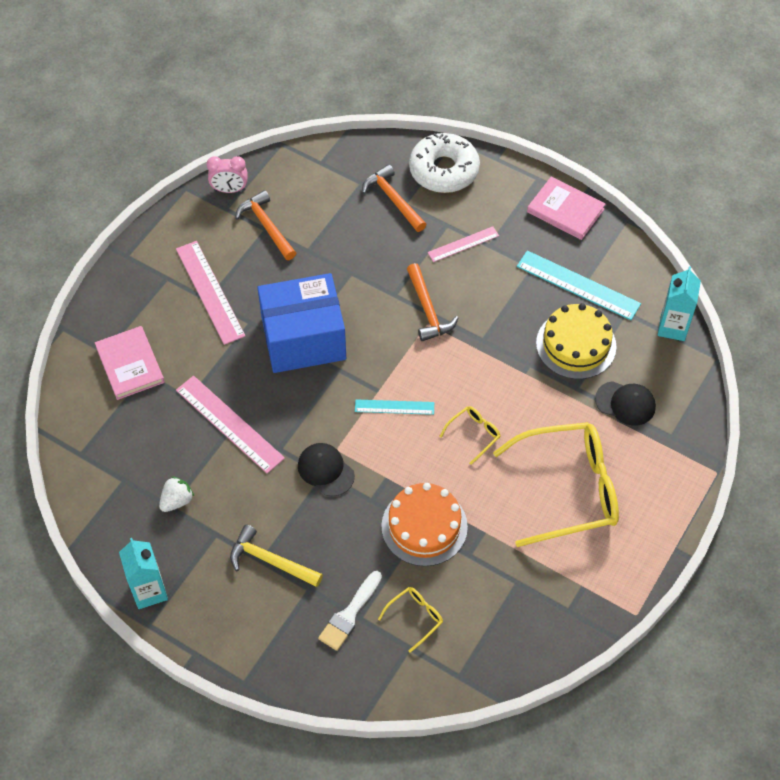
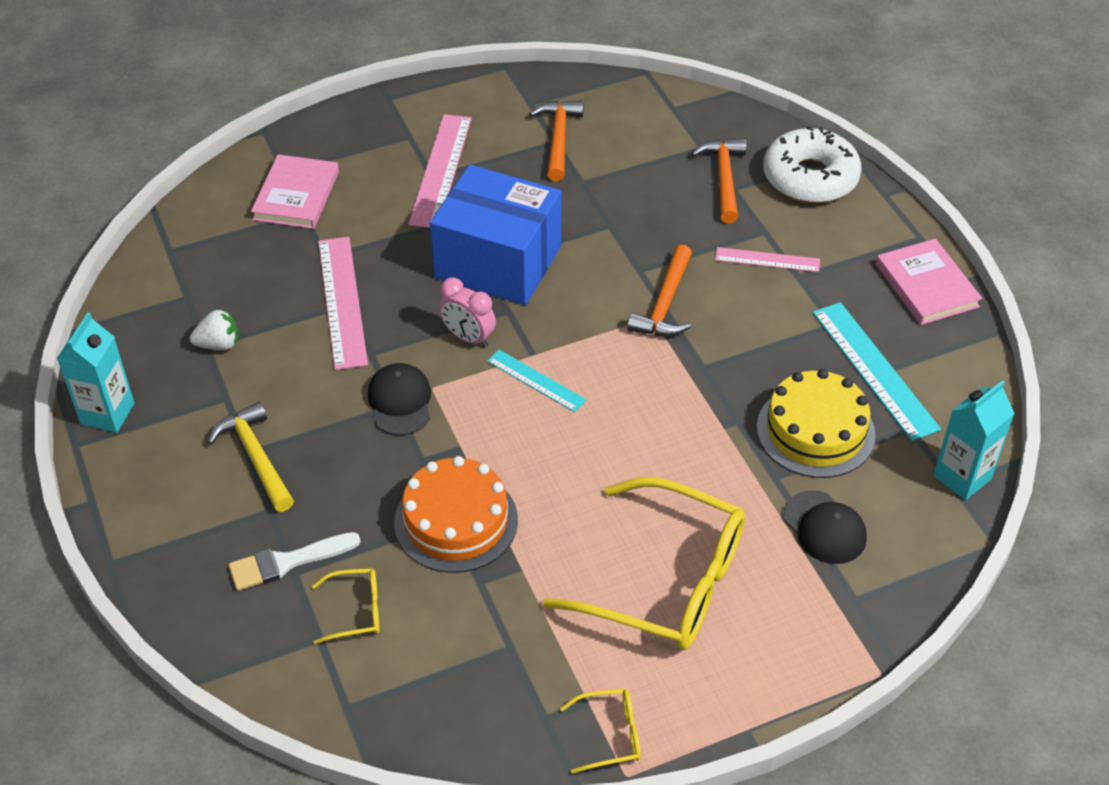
camera: 35 degrees right, 10 degrees down
pink clock [206,156,248,193] -> pink clock moved to [439,278,496,348]
yellow glasses [439,406,501,465] -> yellow glasses moved to [560,689,641,774]

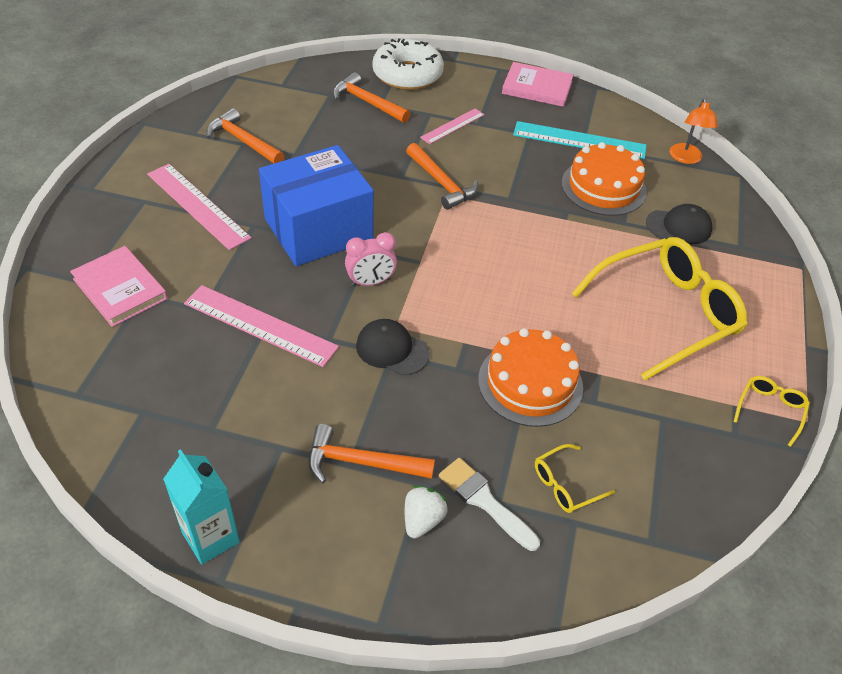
camera: 55 degrees left, 0 degrees up
white strawberry [190,309,239,350] -> white strawberry moved to [405,486,448,539]
yellow hammer [207,402,294,512] -> orange hammer [308,424,435,483]
white brush [229,532,361,591] -> white brush turned 120 degrees clockwise [439,458,540,551]
yellow glasses [312,568,379,644] -> yellow glasses turned 150 degrees counterclockwise [535,444,615,513]
turquoise ruler [487,350,586,412] -> none
yellow cake [757,369,876,478] -> orange cake [562,142,647,216]
turquoise carton [933,380,1015,500] -> orange lamp [669,98,718,164]

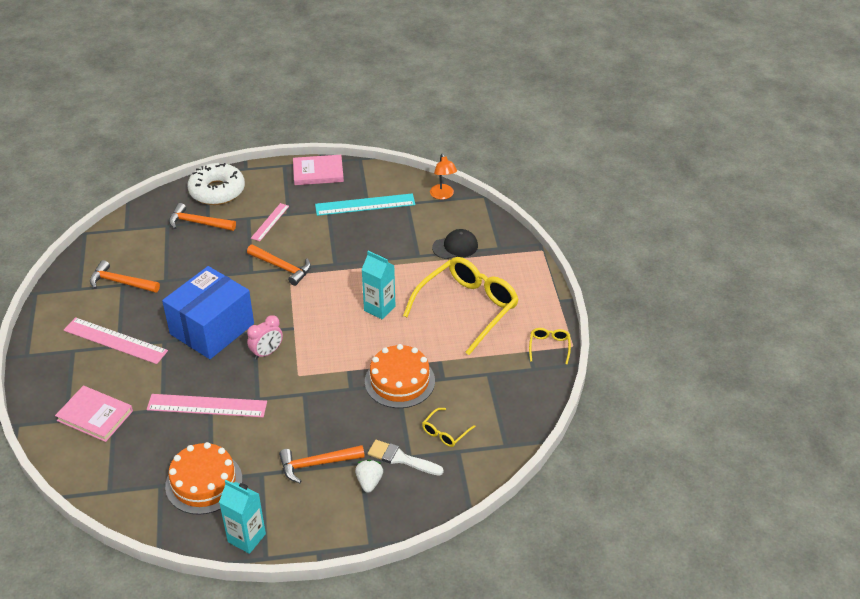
camera: 20 degrees left, 5 degrees down
black cap [356,319,430,375] -> none
orange cake [562,142,647,216] -> orange cake moved to [165,442,242,515]
none -> turquoise carton [362,251,395,320]

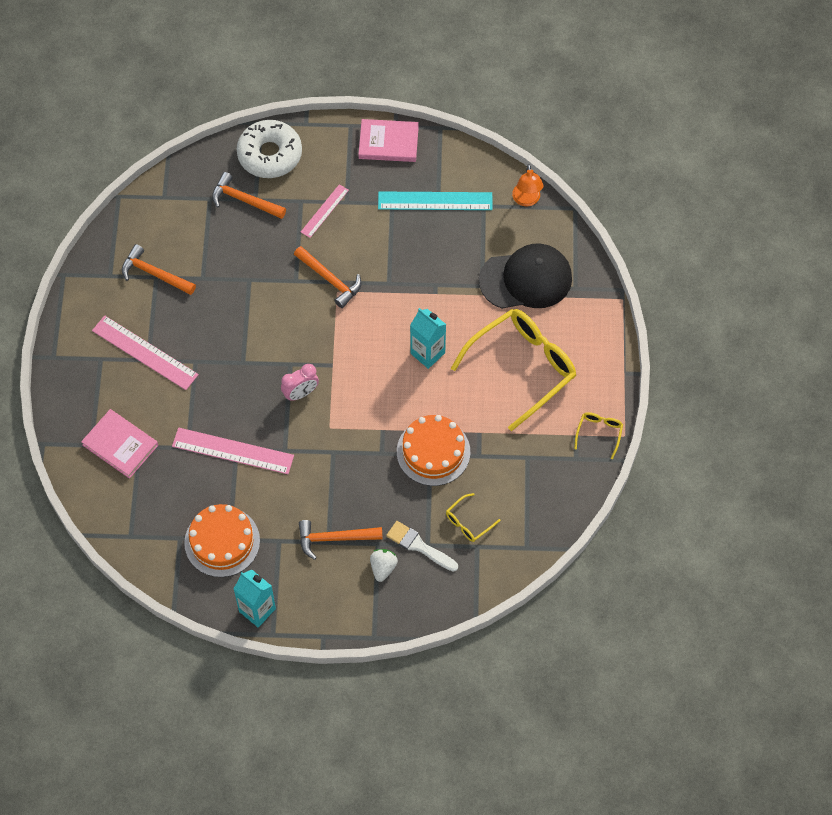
camera: 10 degrees right, 20 degrees up
blue box [162,266,254,359] -> none
black cap [432,229,478,259] -> black cap [479,244,572,309], size x1.78

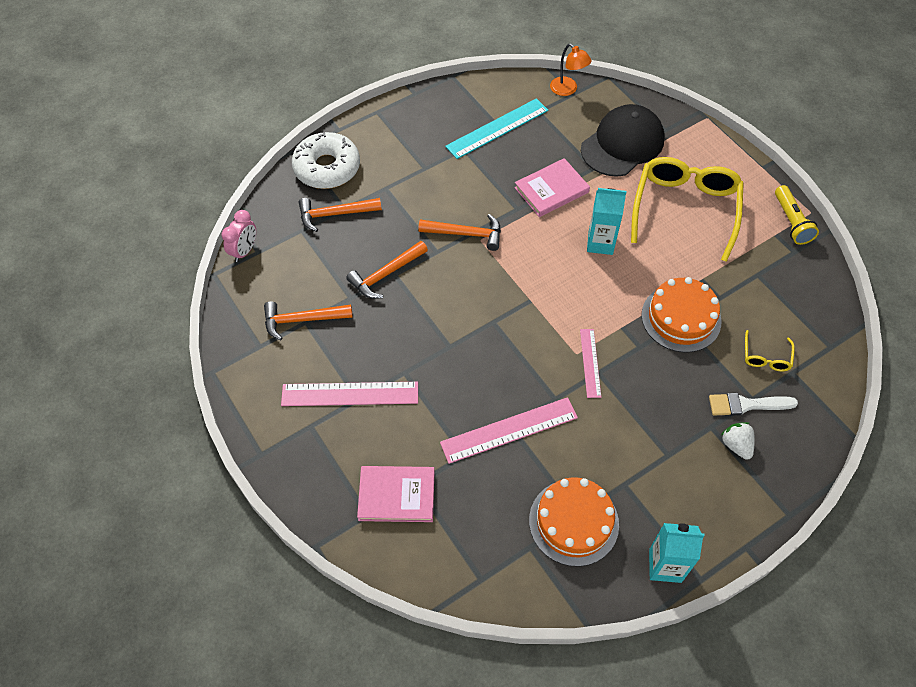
camera: 35 degrees left, 5 degrees down
pink clock [281,364,319,401] -> pink clock moved to [222,210,256,262]
orange hammer [299,520,383,560] -> orange hammer moved to [346,241,428,299]
pink ruler [301,184,349,238] -> pink ruler moved to [580,329,601,398]
pink book [358,119,419,162] -> pink book moved to [514,158,590,217]
yellow glasses [574,412,623,459] -> yellow flashlight [775,185,819,245]

